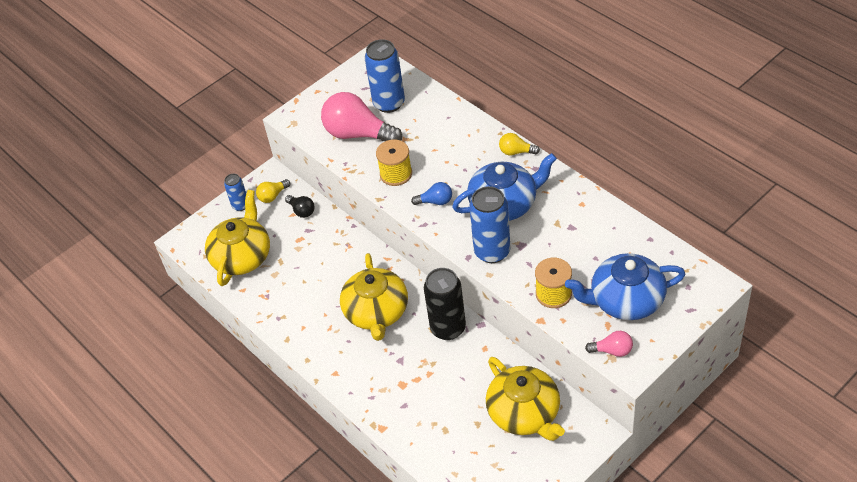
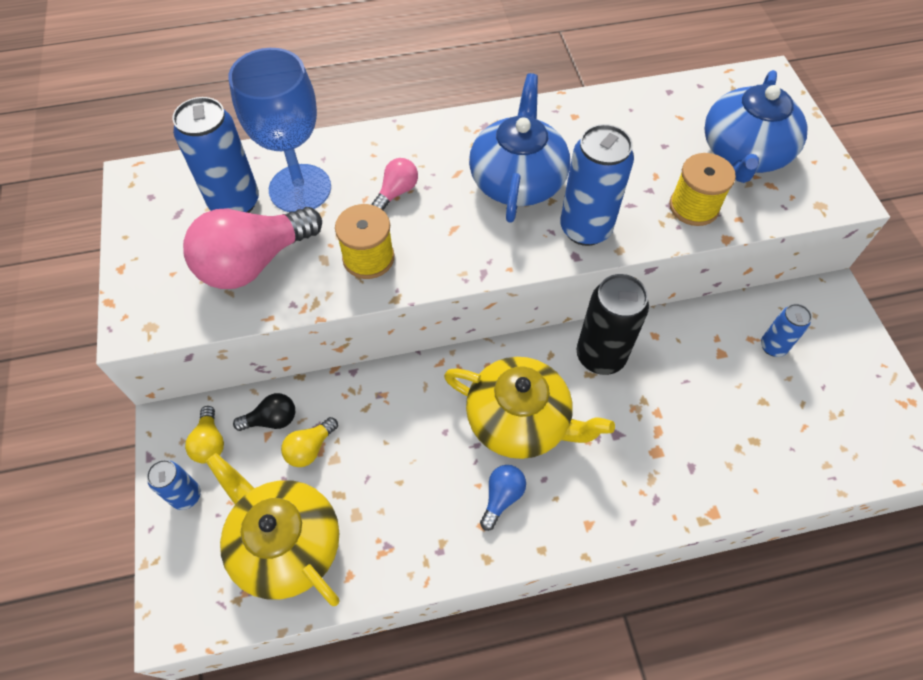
camera: 65 degrees left, 10 degrees up
blue light bulb [411,182,452,205] -> blue light bulb moved to [480,465,526,531]
yellow teapot [486,357,565,441] -> blue can [761,304,812,357]
yellow light bulb [499,133,540,155] -> yellow light bulb moved to [281,417,338,467]
pink light bulb [585,331,633,357] -> pink light bulb moved to [372,158,418,210]
none -> blue goblet [228,48,331,212]

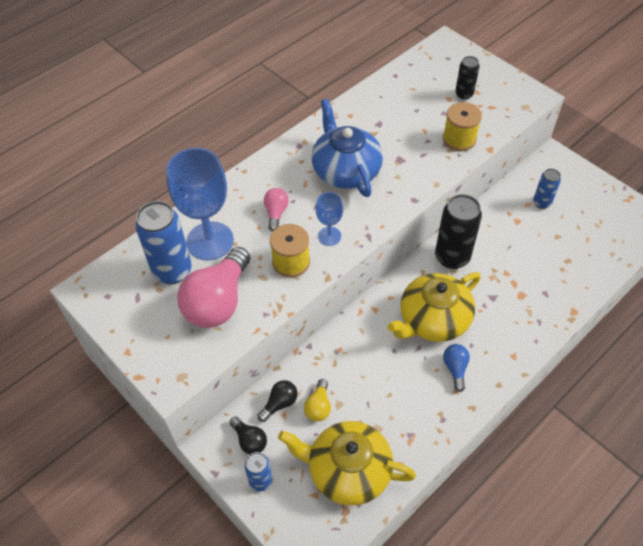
camera: 30 degrees left, 5 degrees down
yellow light bulb [185,406,224,463] -> black light bulb [229,417,267,455]
yellow teapot [444,357,615,459] -> yellow teapot turned 150 degrees clockwise [388,272,481,342]
blue can [560,124,634,246] -> none
blue teapot [704,70,808,183] -> black can [455,56,480,100]
none -> blue goblet [316,192,343,246]

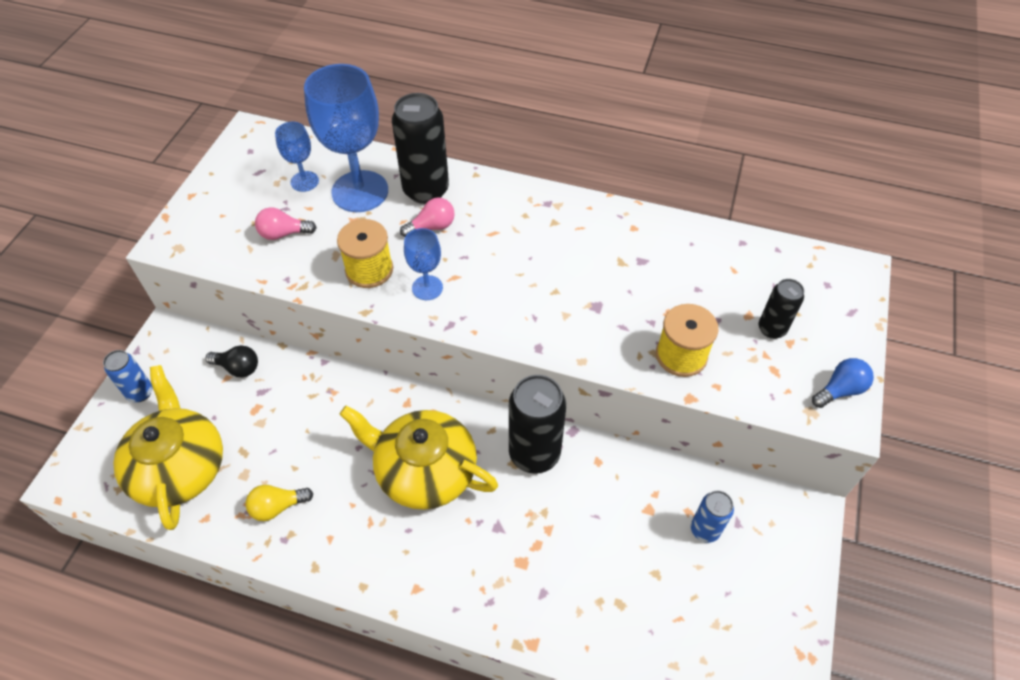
camera: 60 degrees right, 0 degrees up
blue can [135,201,192,284] -> blue goblet [275,122,319,192]
pink light bulb [177,247,250,328] -> pink light bulb [255,207,317,240], size x0.47
black light bulb [229,417,267,455] -> none
yellow light bulb [304,379,331,421] -> yellow light bulb moved to [246,485,314,521]
blue teapot [311,99,383,197] -> none
blue light bulb [443,344,470,392] -> blue light bulb moved to [812,358,874,408]
none -> black can [392,93,449,204]

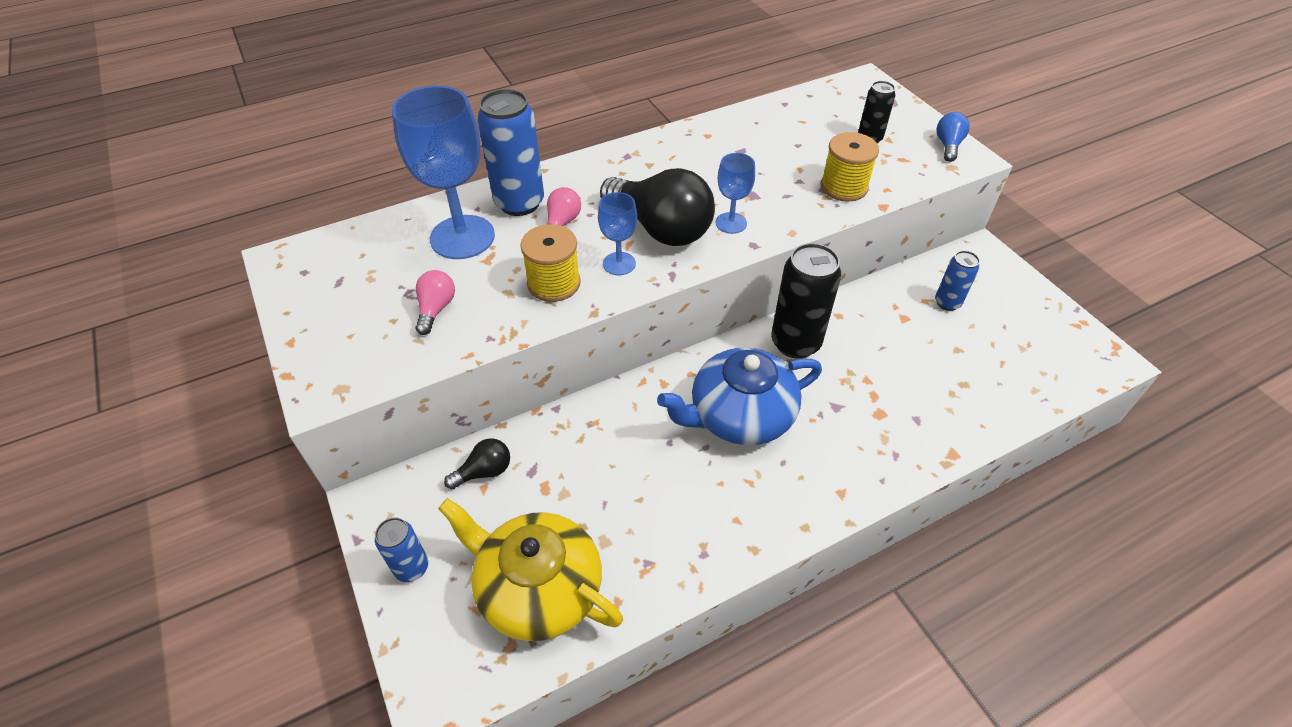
camera: 45 degrees left, 5 degrees down
yellow light bulb [246,485,314,521] -> none
pink light bulb [255,207,317,240] -> pink light bulb turned 150 degrees clockwise [415,270,455,335]
blue goblet [275,122,319,192] -> blue goblet moved to [716,153,755,234]
yellow teapot [339,406,498,510] -> blue teapot [657,348,822,445]
black can [392,93,449,204] -> blue can [477,89,544,216]
none -> black light bulb [600,168,715,246]

